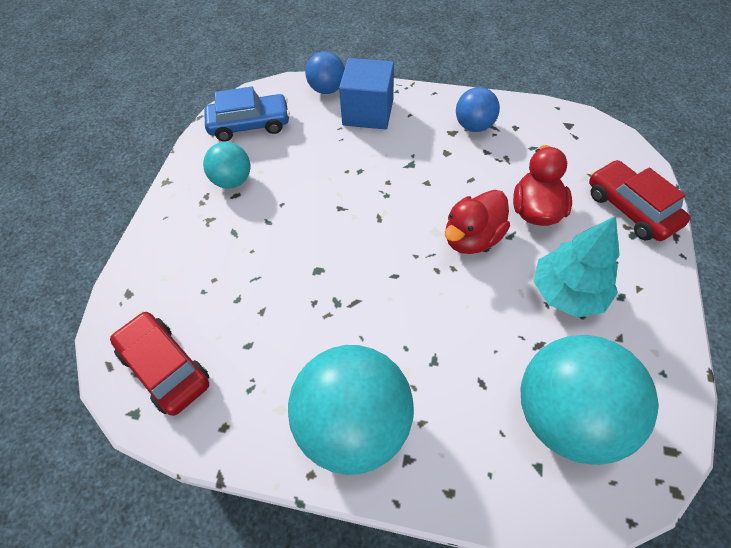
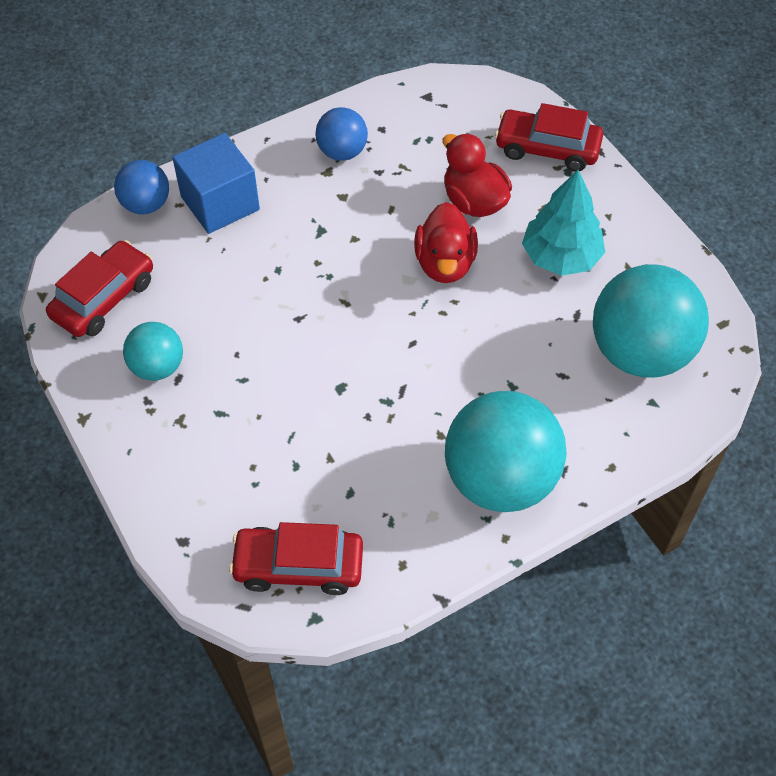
camera: 45 degrees left, 0 degrees up
blue car [204,87,290,141] -> red car [46,240,153,337]

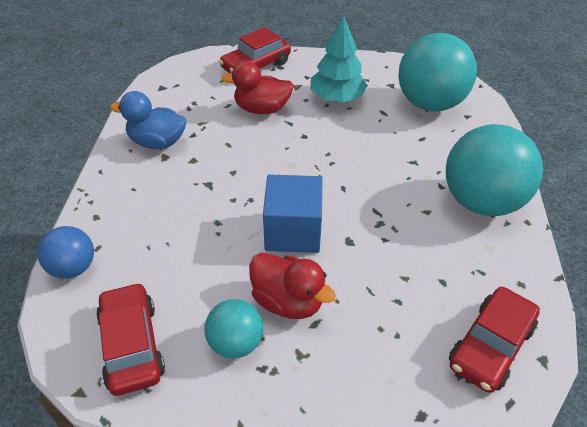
camera: 55 degrees left, 10 degrees down
blue cube [172,133,260,234] -> blue cube moved to [263,174,322,253]
blue ball [315,107,368,161] -> blue duck [110,91,186,149]
red duck [414,202,478,283] -> red duck moved to [249,253,336,319]

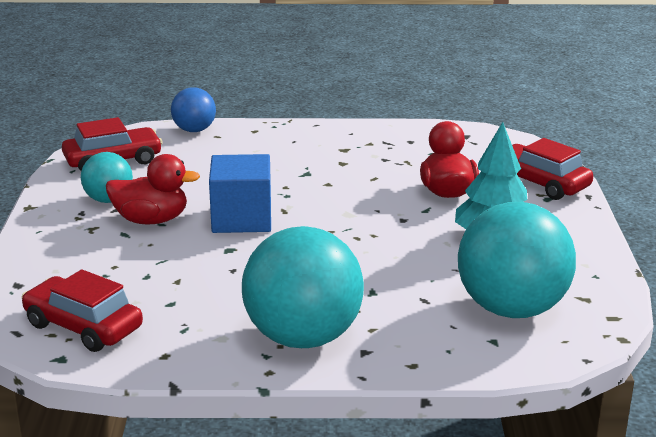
camera: 85 degrees right, 20 degrees down
blue duck [110,91,186,149] -> none
red duck [249,253,336,319] -> red duck turned 120 degrees counterclockwise [106,154,200,224]

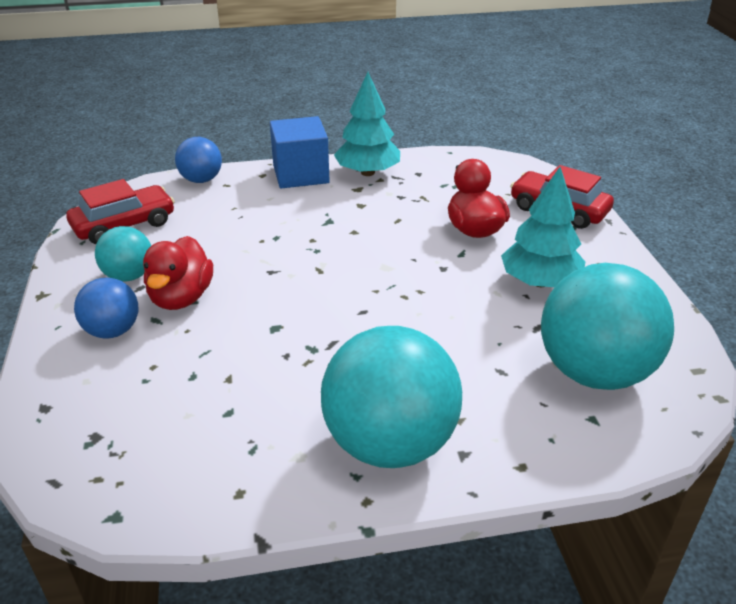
camera: 10 degrees left, 10 degrees up
red car [21,269,143,352] -> none
red duck [106,154,200,224] -> red duck turned 105 degrees clockwise [143,236,213,310]
blue cube [209,154,271,233] -> blue cube moved to [270,116,330,188]
none -> blue ball [74,278,138,339]
none -> turquoise tree [334,72,400,176]

